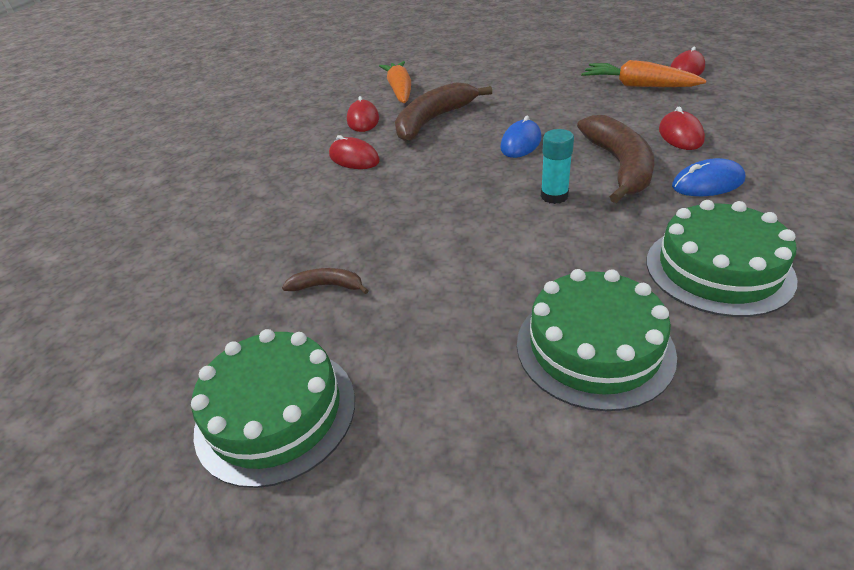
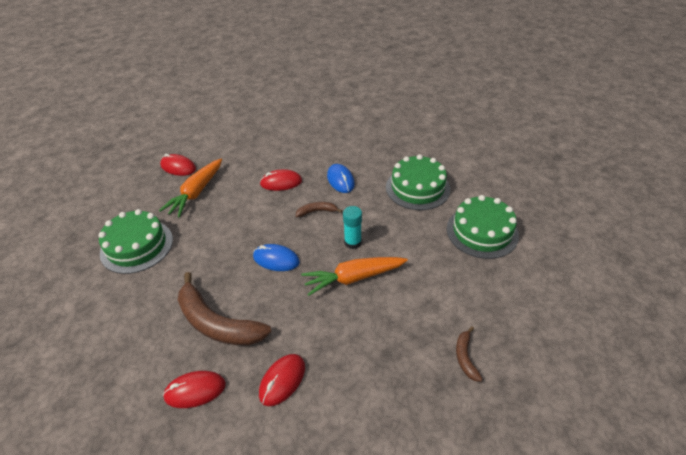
camera: 100 degrees left, 5 degrees up
green cake [191,329,355,488] -> green cake moved to [98,209,173,274]
orange carrot [379,61,411,103] -> orange carrot moved to [301,257,408,296]
brown banana [577,115,654,203] -> brown banana [296,202,342,217], size x0.46

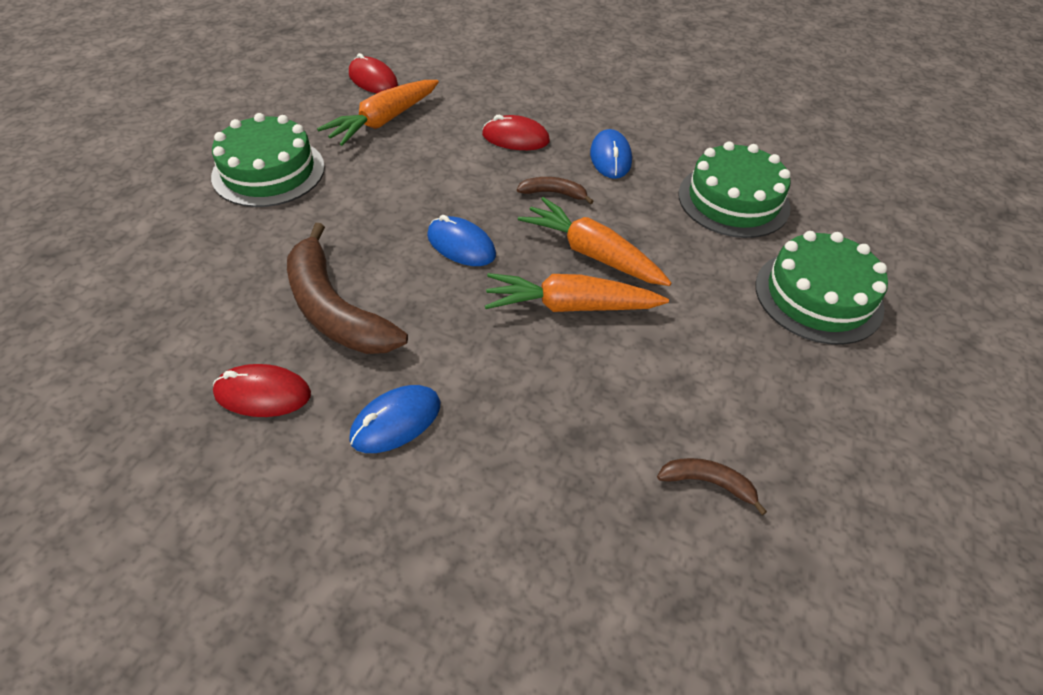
camera: 15 degrees right, 5 degrees up
red mouse [259,354,305,406] -> blue mouse [349,385,440,453]
turquoise glue stick [343,206,362,249] -> orange carrot [518,197,671,286]
brown banana [456,326,483,382] -> brown banana turned 90 degrees clockwise [657,458,767,515]

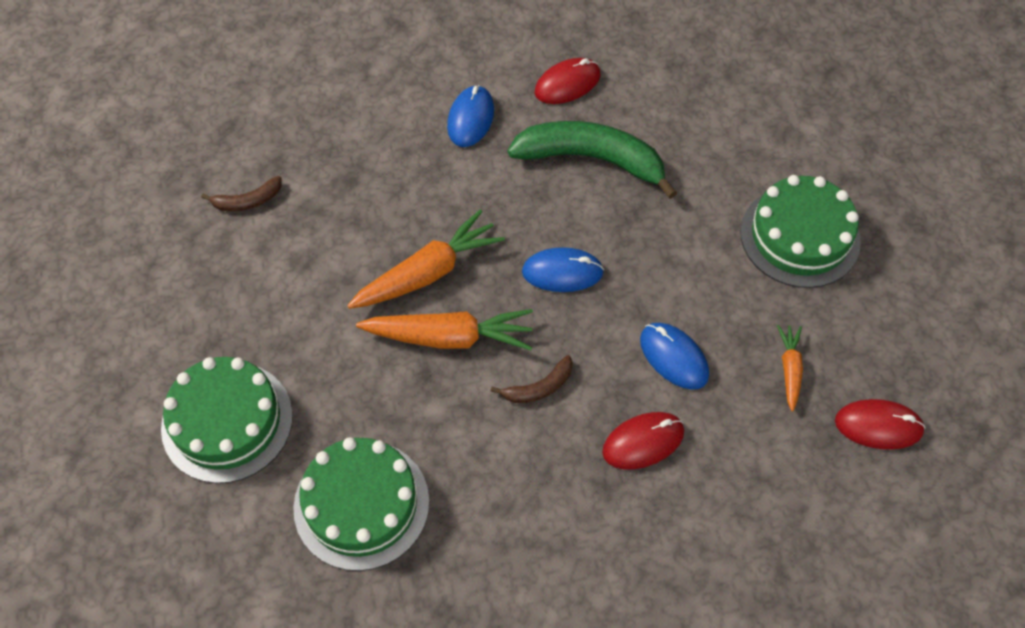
camera: 145 degrees right, 10 degrees up
brown banana [287,223,408,354] -> green banana [508,121,677,199]
orange carrot [317,80,439,146] -> orange carrot [777,325,803,412], size x0.54
blue mouse [590,129,632,179] -> blue mouse moved to [640,323,709,390]

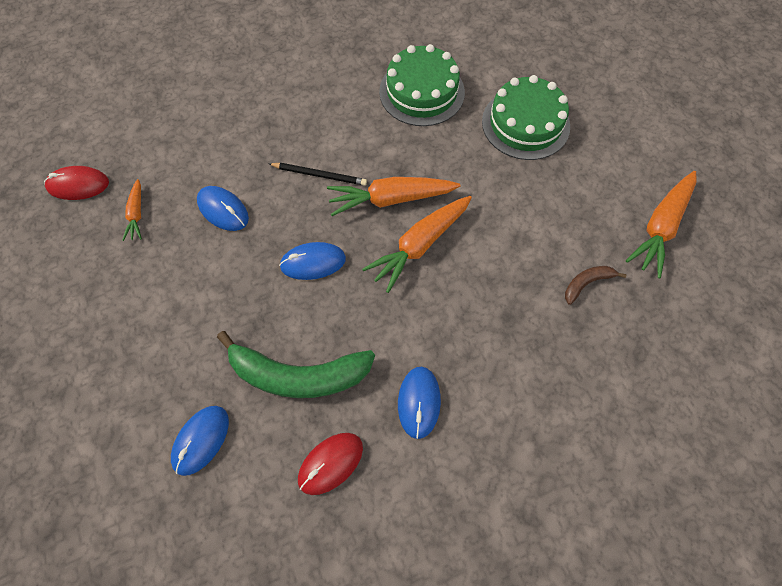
camera: 170 degrees right, 5 degrees up
brown banana [491,355,573,403] -> black pencil [268,163,367,186]
red mouse [602,412,684,469] -> none
green cake [740,175,861,288] -> none
none -> blue mouse [171,406,229,476]
none -> orange carrot [626,171,697,278]

